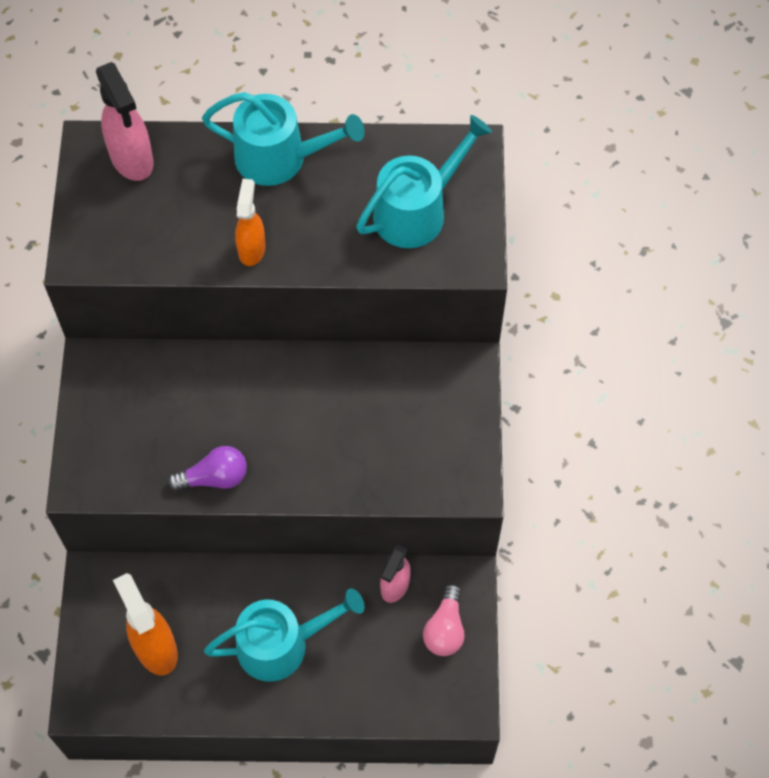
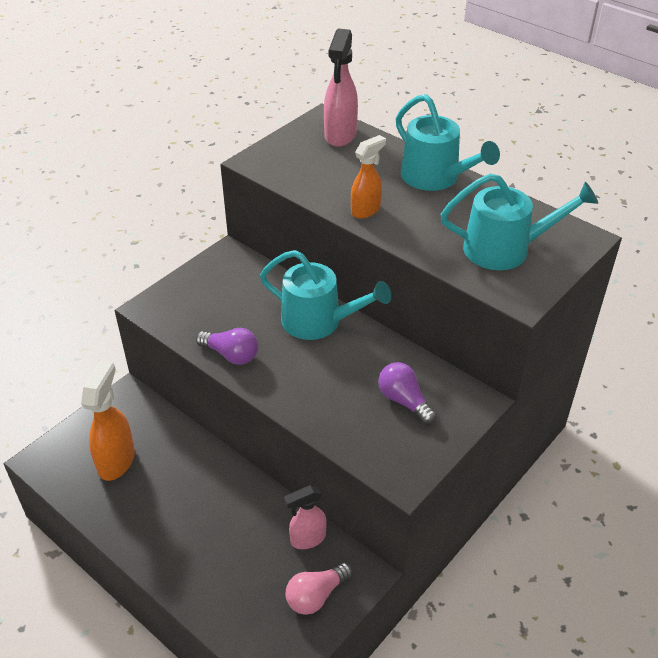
camera: 40 degrees right, 20 degrees down
turquoise watering can [204,588,365,682] -> turquoise watering can moved to [260,250,391,340]
none -> purple light bulb [378,362,437,425]

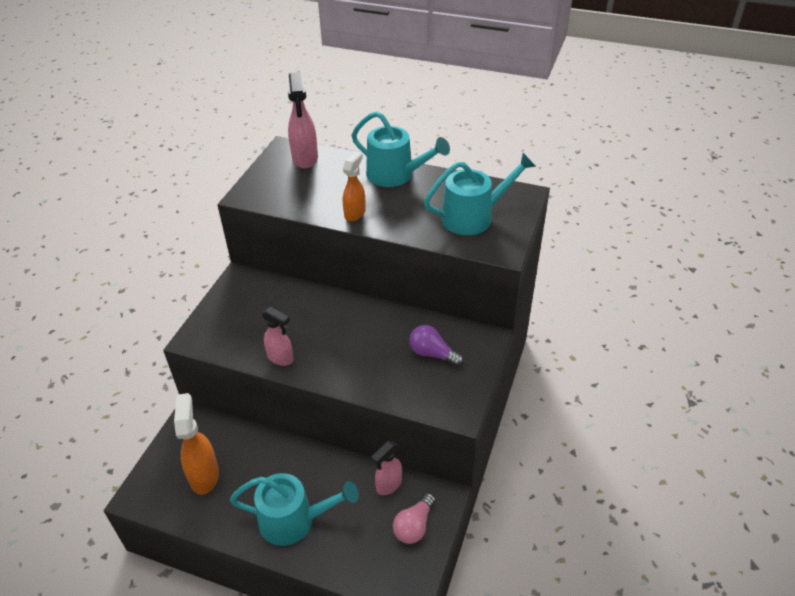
camera: 20 degrees left, 0 degrees up
purple light bulb [196,328,258,365] -> pink spray bottle [262,307,294,366]
turquoise watering can [260,250,391,340] -> turquoise watering can moved to [230,473,359,546]

